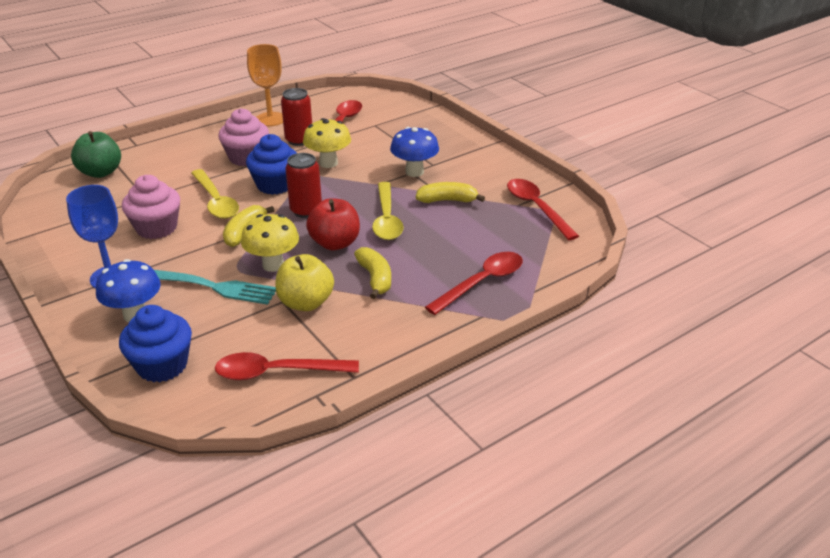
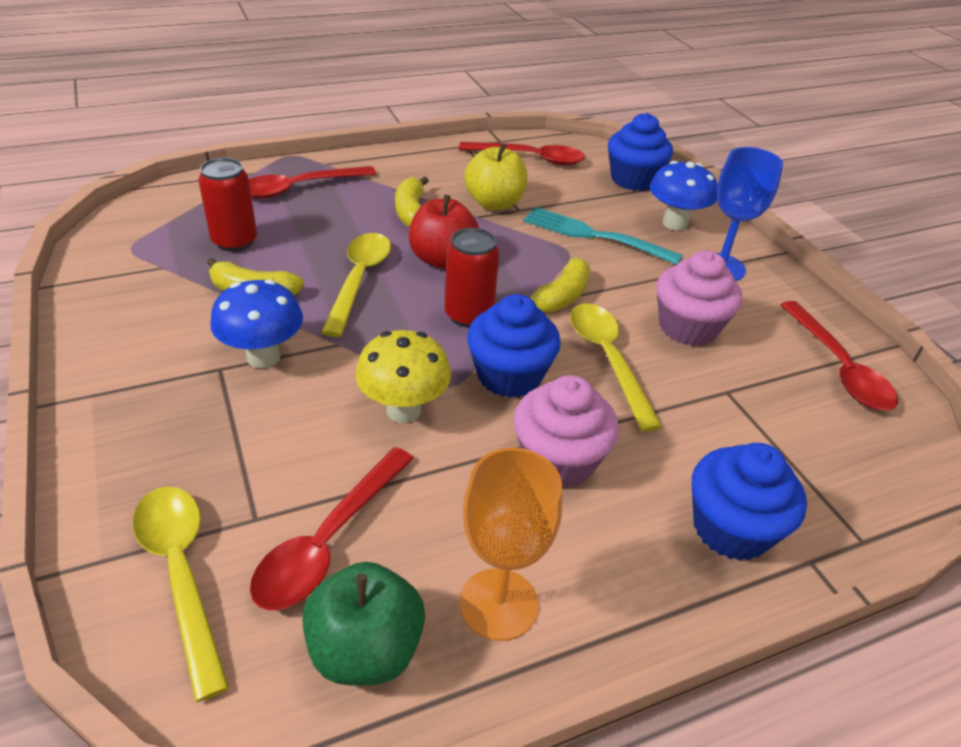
camera: 170 degrees left, 5 degrees up
green apple [71,131,121,178] -> green apple moved to [302,562,425,685]
yellow mushroom [241,214,299,272] -> none
red can [281,88,312,146] -> red can moved to [198,158,257,252]
red spoon [507,179,579,240] -> red spoon moved to [780,301,898,410]
none -> yellow spoon [132,486,230,702]
none -> blue cupcake [692,443,807,561]

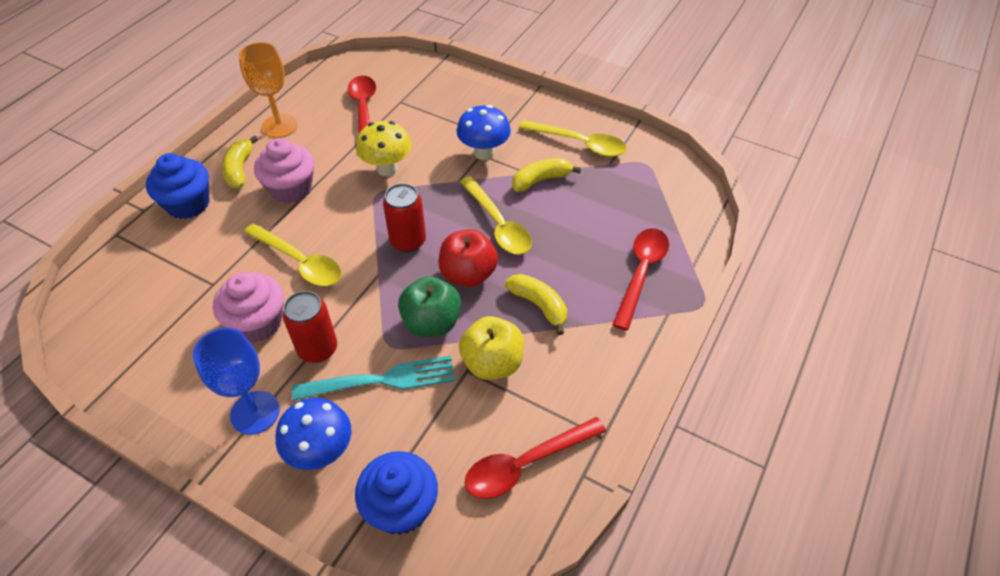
camera: 145 degrees right, 10 degrees up
yellow spoon [132,486,230,702] -> yellow spoon moved to [519,120,627,157]
red can [198,158,257,252] -> red can moved to [283,291,337,363]
green apple [302,562,425,685] -> green apple moved to [398,276,461,337]
blue cupcake [467,294,561,398] -> none
yellow banana [530,257,590,313] -> yellow banana moved to [222,135,258,189]
red spoon [780,301,898,410] -> none

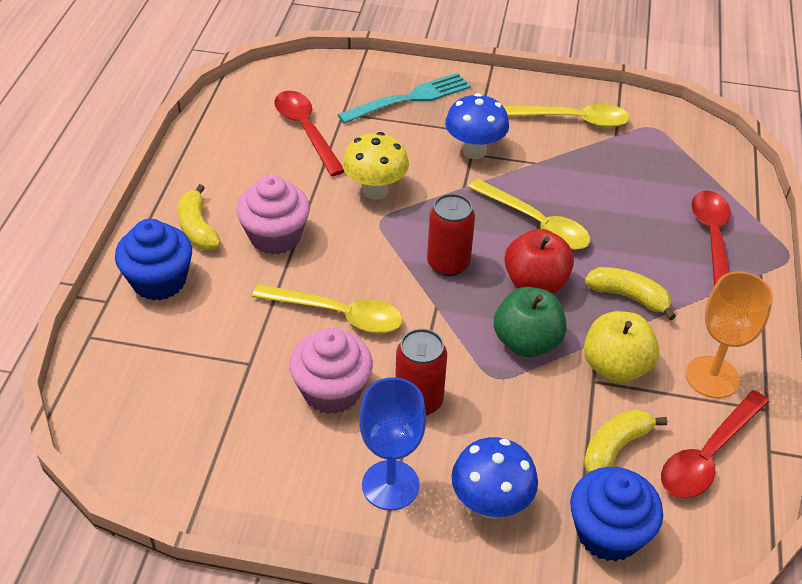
camera: 20 degrees left, 5 degrees down
orange goblet [238,42,298,138] -> orange goblet moved to [686,271,773,398]
turquoise fork [292,356,455,401] -> turquoise fork moved to [337,73,471,124]
yellow banana [512,158,581,192] -> yellow banana moved to [583,409,667,473]

